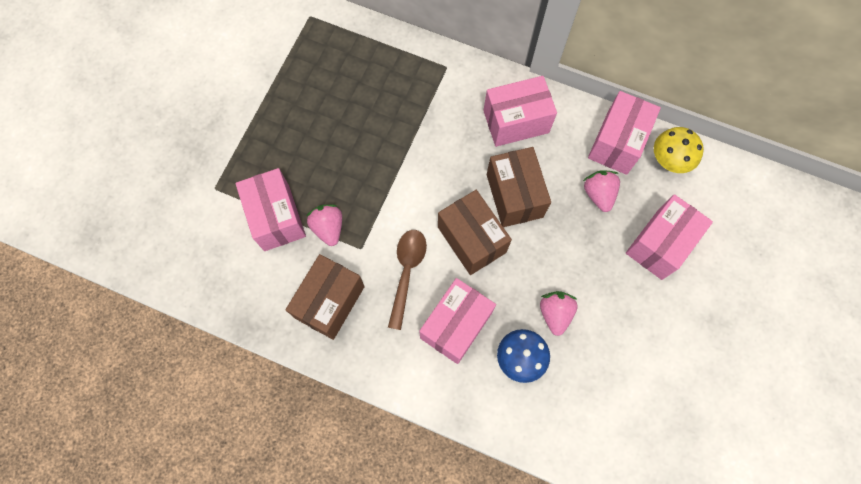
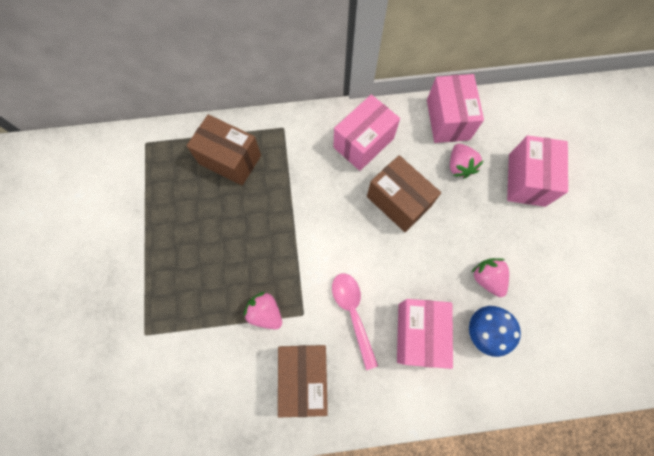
camera: 30 degrees left, 0 degrees up
pink box [235,168,306,251] -> none
brown spoon [388,230,427,330] -> pink spoon [332,273,378,370]
brown box [438,190,512,275] -> brown box moved to [186,114,261,185]
pink strawberry [583,170,620,212] -> pink strawberry turned 150 degrees counterclockwise [450,144,483,178]
yellow mushroom [654,127,704,173] -> none

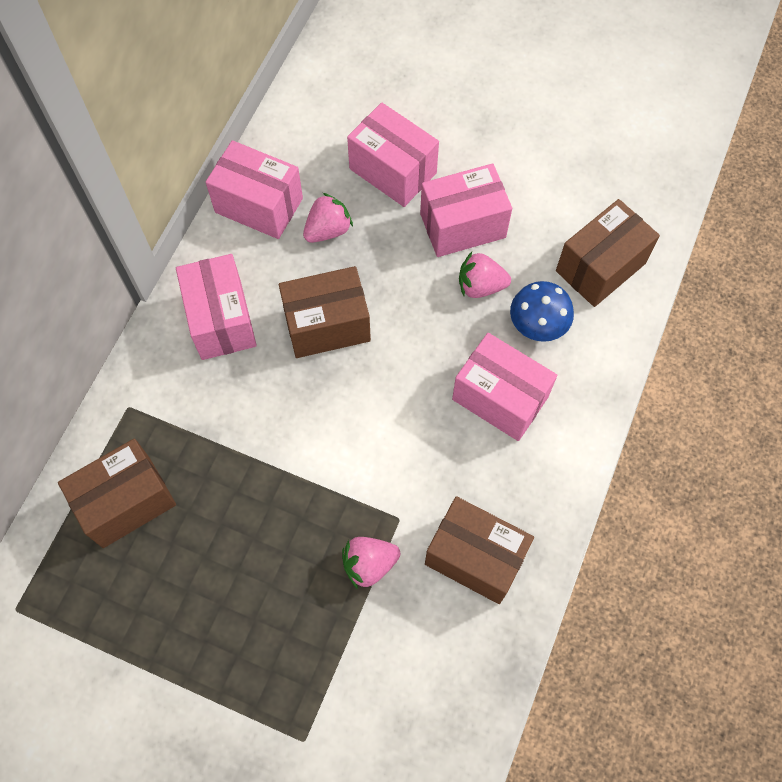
camera: 60 degrees left, 5 degrees down
pink spoon [332,273,378,370] -> none
pink strawberry [450,144,483,178] -> pink strawberry turned 60 degrees counterclockwise [303,193,353,243]
none -> pink box [420,163,512,257]
none -> brown box [556,199,660,307]

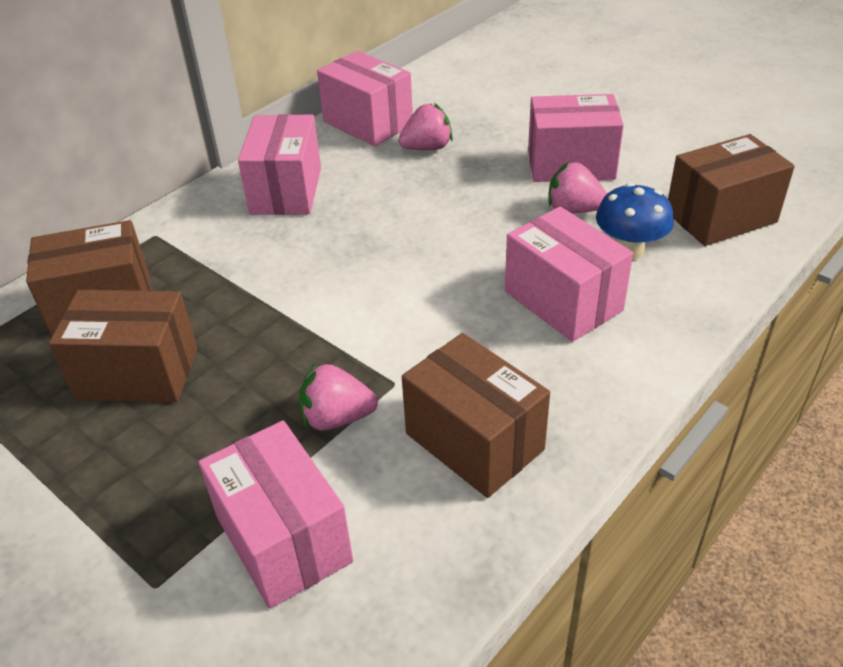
camera: 20 degrees right, 25 degrees down
brown box [279,266,371,358] -> brown box moved to [49,290,197,403]
pink box [347,102,439,207] -> pink box moved to [198,421,353,609]

